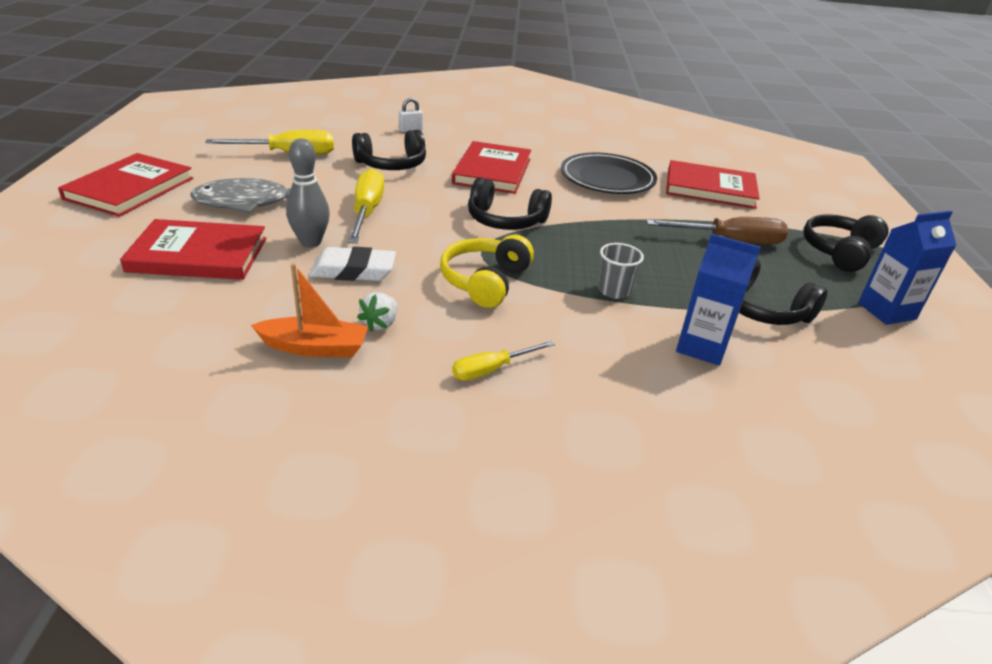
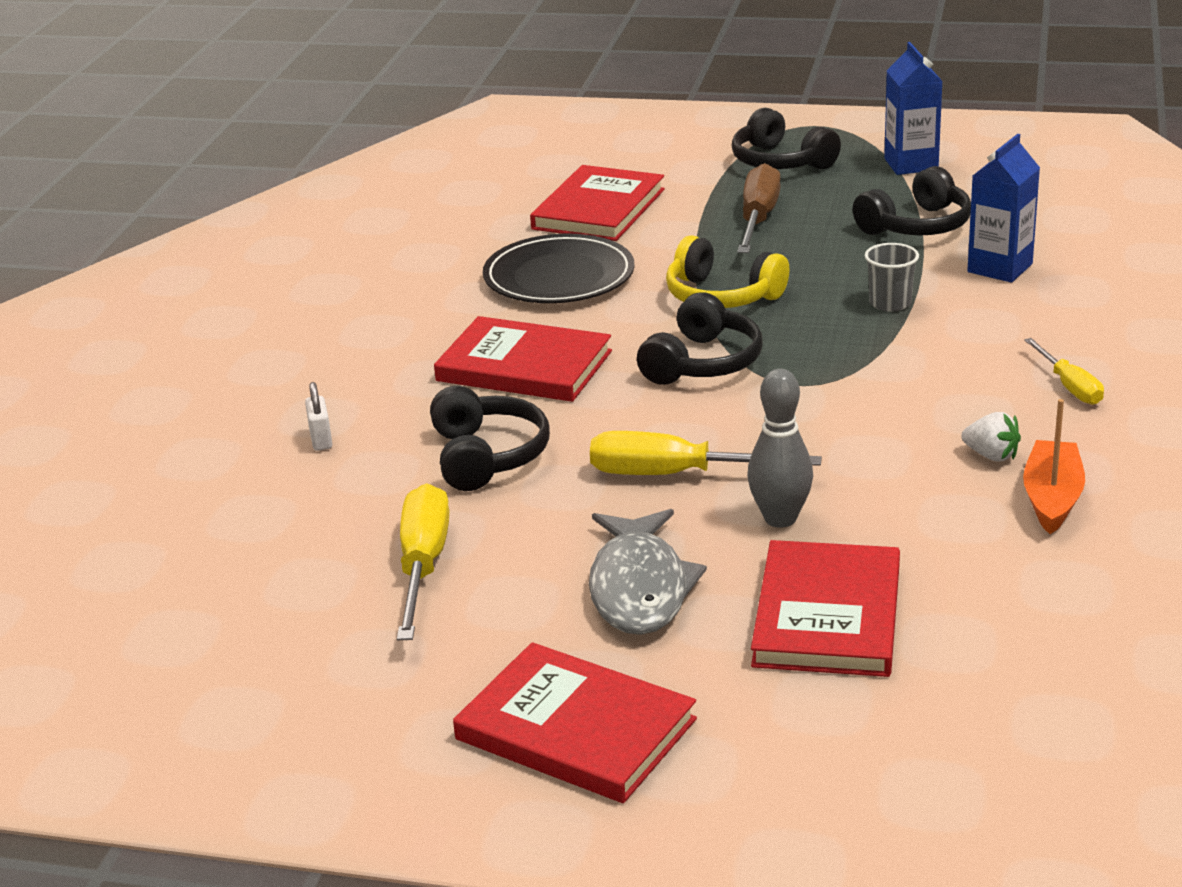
camera: 75 degrees left, 5 degrees down
white eraser [309,247,396,281] -> none
yellow headphones [440,235,534,308] -> yellow headphones moved to [666,235,790,308]

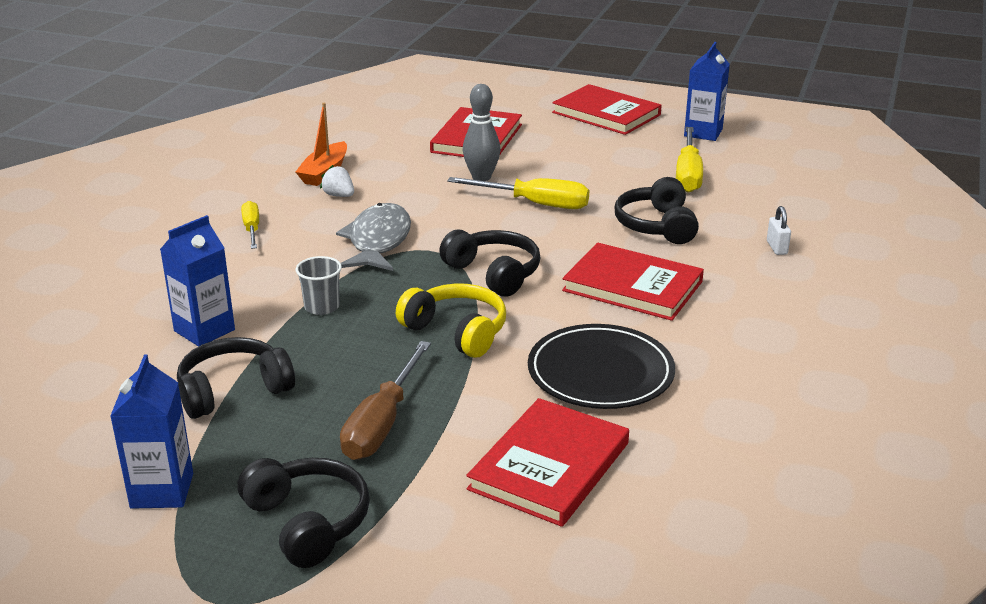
camera: 175 degrees left, 0 degrees up
grey fish [589,509,707,635] -> grey fish moved to [336,203,411,271]
black headphones [637,292,763,385] -> black headphones turned 105 degrees clockwise [439,230,540,297]
none -> blue carton [684,42,730,141]

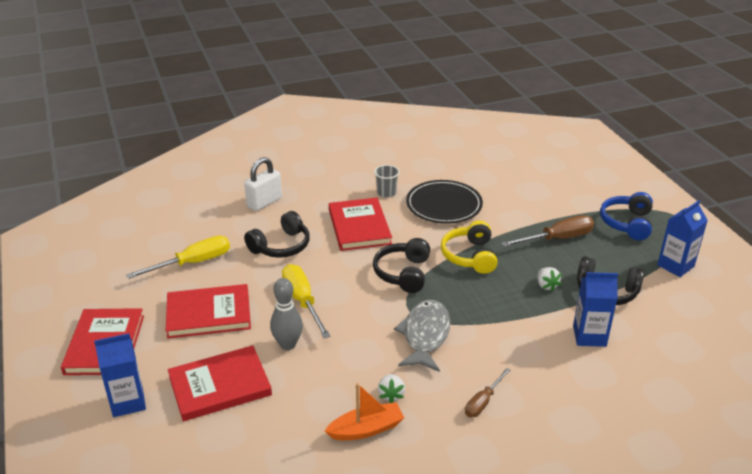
camera: 130 degrees left, 5 degrees up
black headphones [237,458,370,568] -> blue headphones [600,192,653,240]
yellow screwdriver [241,201,259,249] -> brown screwdriver [465,368,510,417]
grey cup [296,256,342,315] -> grey cup moved to [374,165,400,198]
grey fish [336,203,411,271] -> grey fish turned 135 degrees clockwise [394,300,450,372]
red book [466,398,629,527] -> red book moved to [166,284,251,339]
blue carton [684,42,730,141] -> blue carton moved to [94,333,146,417]
white padlock [767,206,791,255] -> white padlock [244,157,282,211], size x1.84
none -> white strawberry [538,267,561,292]

